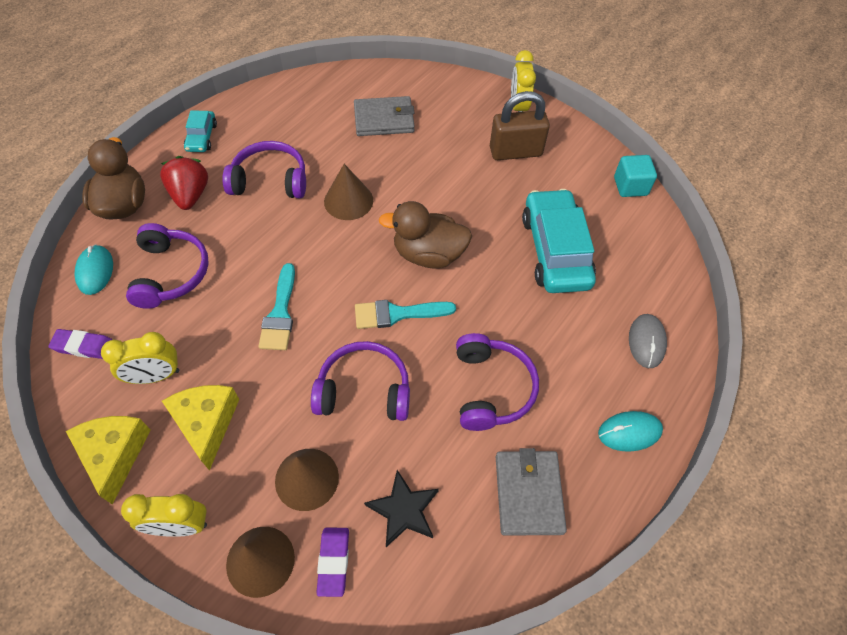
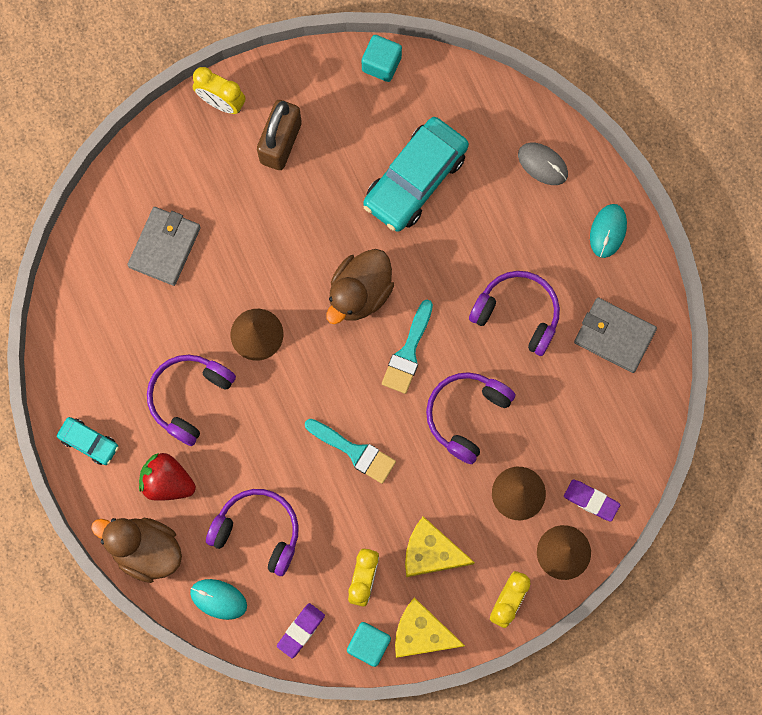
camera: 60 degrees left, 20 degrees up
black star [364,470,439,547] -> none
turquoise car [522,189,596,293] -> turquoise car turned 75 degrees counterclockwise [363,117,469,232]
none -> turquoise cube [347,622,391,667]

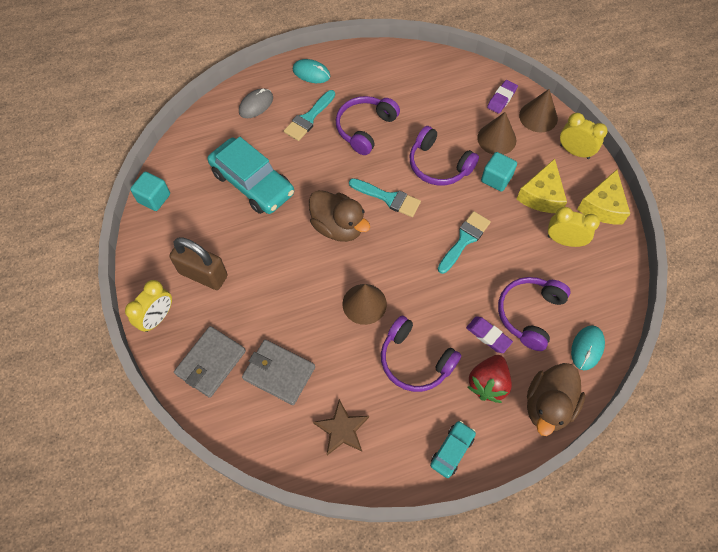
camera: 85 degrees left, 15 degrees down
purple eraser [277,603,325,658] -> purple eraser moved to [466,316,513,353]
turquoise cube [347,622,391,667] -> turquoise cube moved to [481,152,517,192]
grey wallet [574,298,657,373] -> grey wallet moved to [174,326,246,398]
none -> turquoise brush [284,90,335,141]
none -> brown star [313,399,369,455]

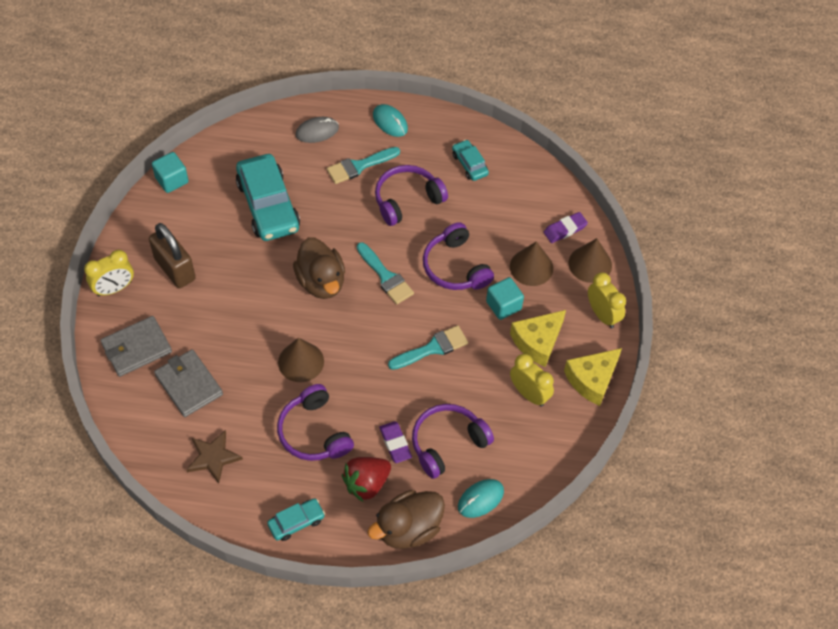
camera: 25 degrees right, 5 degrees down
none -> turquoise car [452,139,489,181]

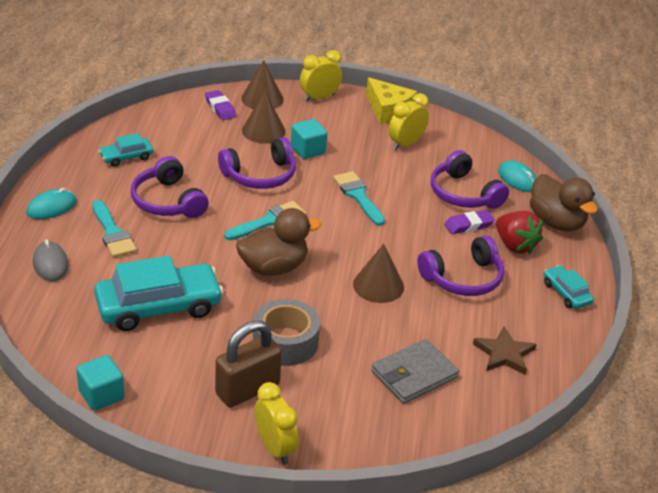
camera: 90 degrees left, 20 degrees down
grey wallet [100,316,172,377] -> none
yellow cheese [510,310,566,367] -> none
none -> grey tape [253,299,320,366]

